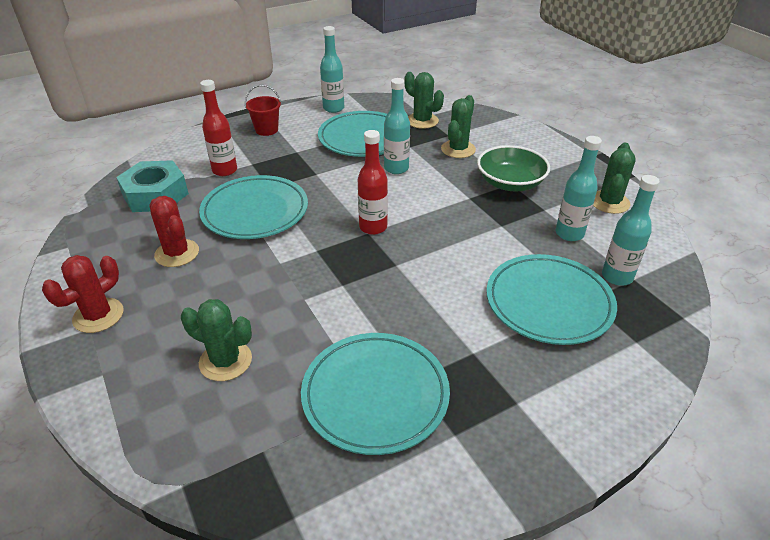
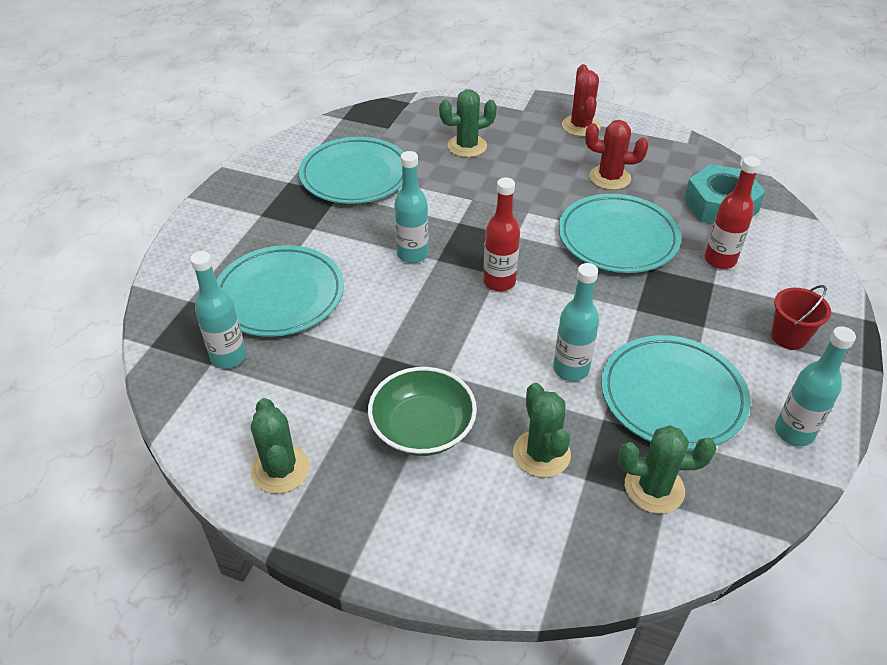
camera: 140 degrees right, 5 degrees up
turquoise bottle [556,136,602,241] -> turquoise bottle moved to [394,151,429,263]

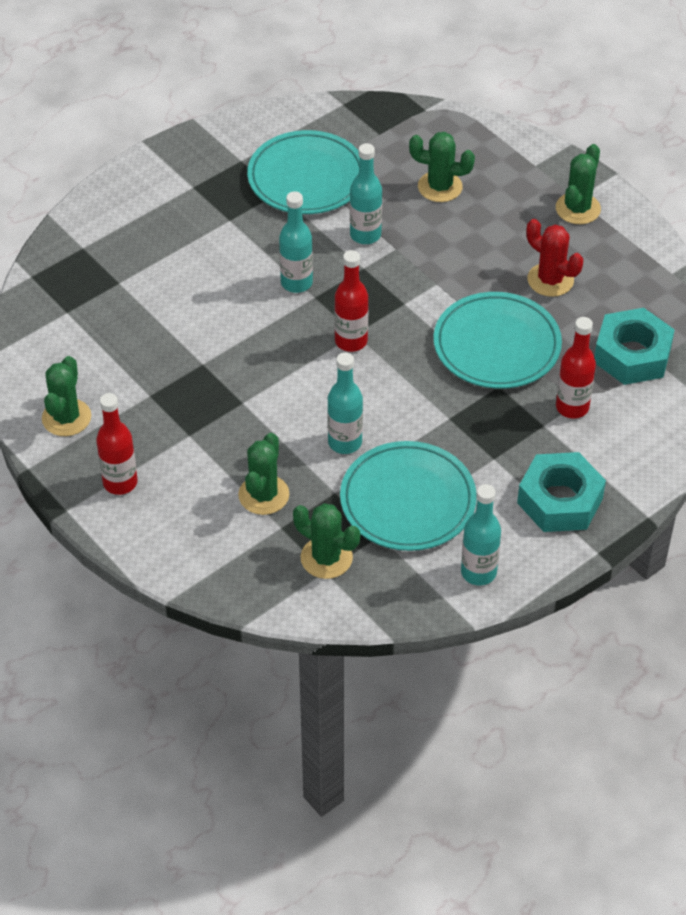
camera: 30 degrees right, 5 degrees up
turquoise bottle [190,251,246,369] -> turquoise bottle moved to [350,143,382,244]
turquoise plate [216,245,344,337] -> none
green bowl [368,367,477,456] -> none
red cactus [562,64,601,137] -> green cactus [556,144,601,224]
red bucket [771,285,831,350] -> turquoise nut [517,452,606,532]
none -> red bottle [96,393,138,495]

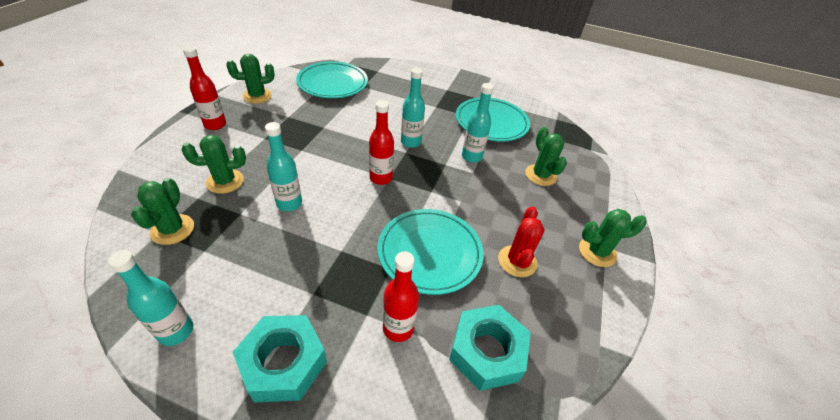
camera: 55 degrees right, 5 degrees down
turquoise plate [340,441,477,551] -> turquoise plate moved to [296,61,368,98]

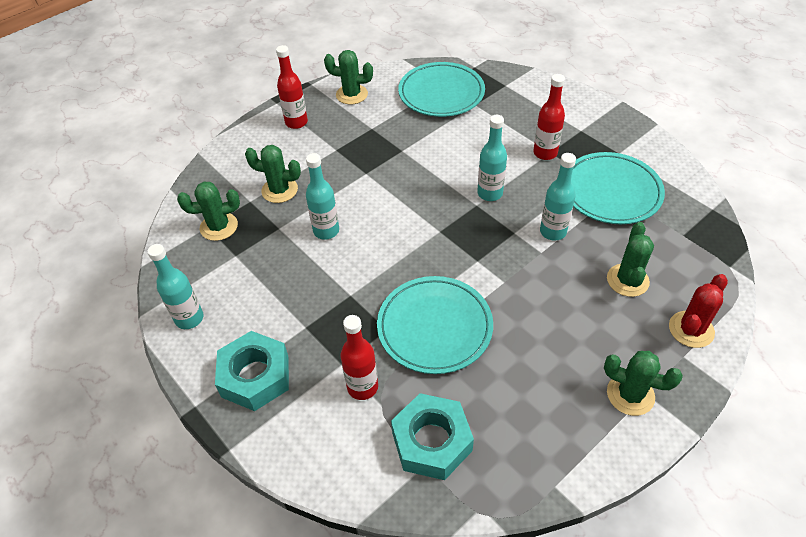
camera: 35 degrees right, 5 degrees up
green cactus [131,178,194,245] -> green cactus turned 45 degrees clockwise [177,181,240,241]
red bottle [369,100,394,185] -> red bottle moved to [533,74,565,160]
red cactus [498,206,545,277] -> red cactus moved to [669,274,728,348]

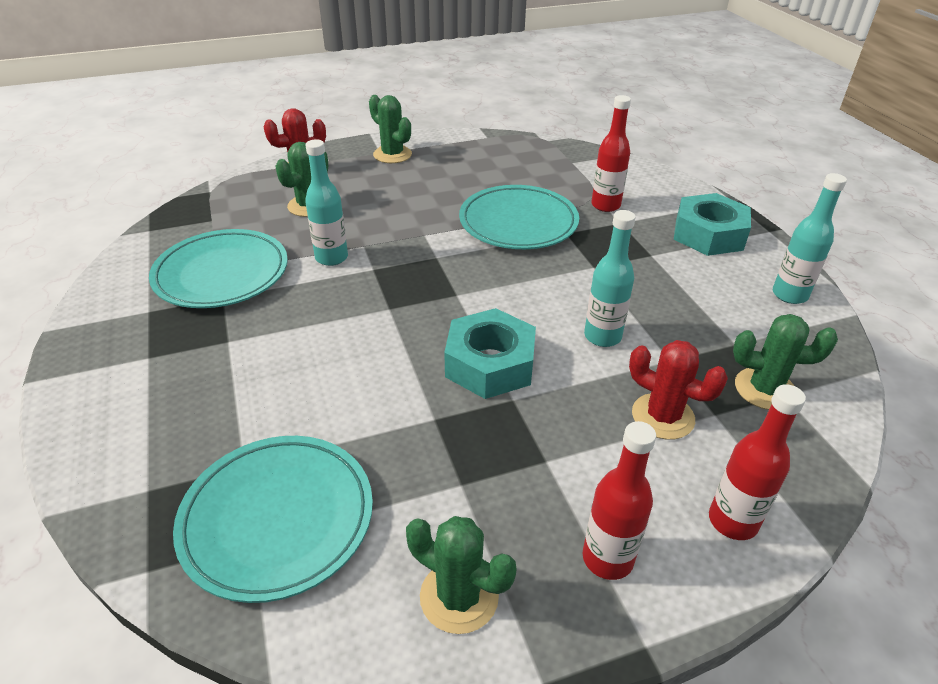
camera: 160 degrees left, 10 degrees down
green cactus [245,145,301,203] -> red cactus [629,340,728,440]
turquoise nut [391,393,474,480] -> turquoise nut moved to [444,308,536,399]
turquoise bottle [477,115,507,201] -> none
red bottle [533,74,565,160] -> red bottle moved to [709,384,806,540]

